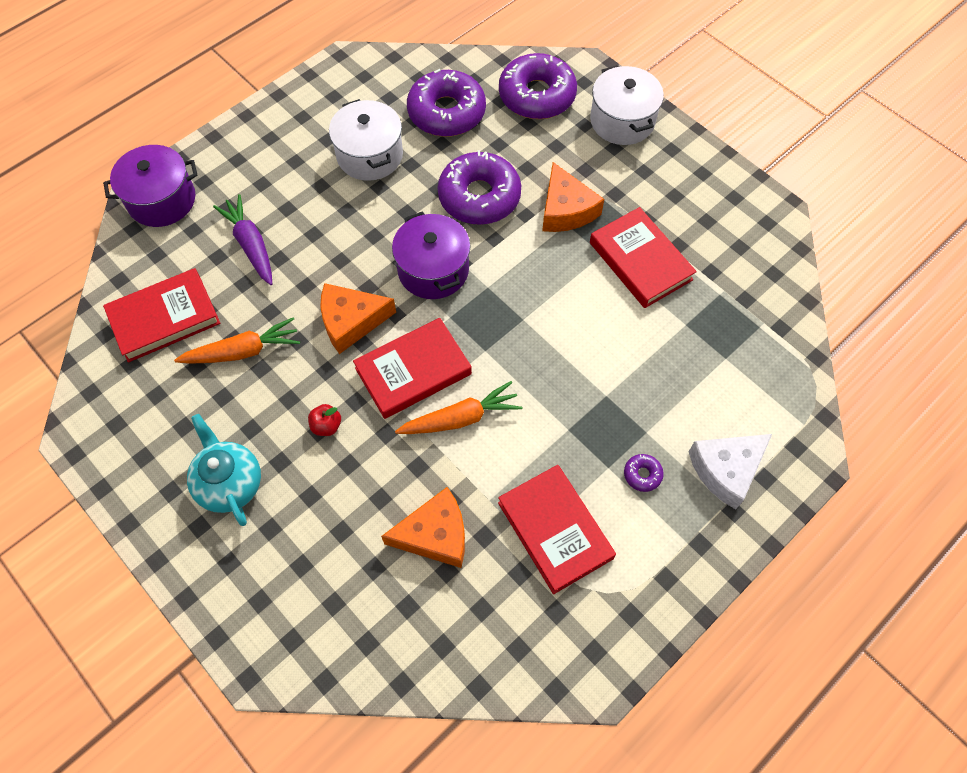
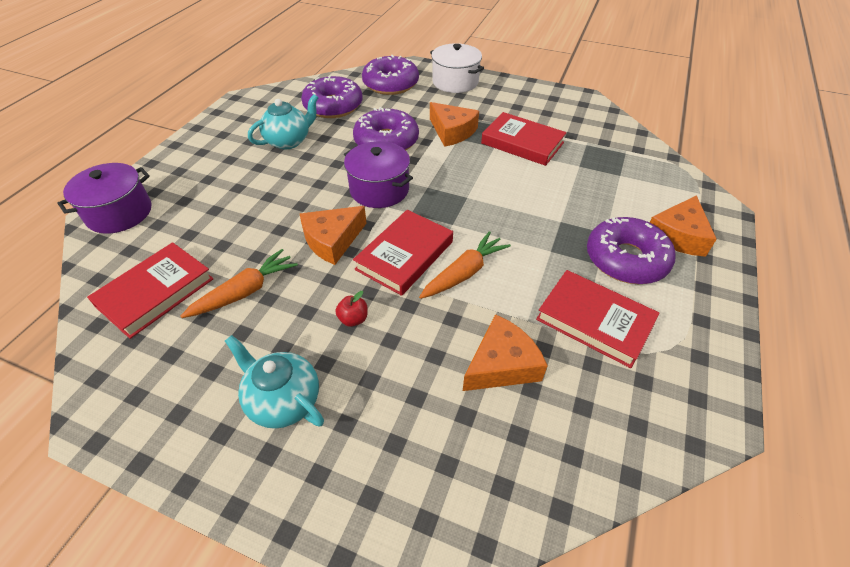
camera: 25 degrees left, 15 degrees down
purple carrot [213,194,272,285] -> none
white pot [329,99,403,181] -> turquoise teapot [248,94,318,150]
purple donut [624,454,664,492] -> purple donut [587,217,676,284], size x2.49
white cheese [689,434,772,509] -> orange cheese [650,195,717,257]

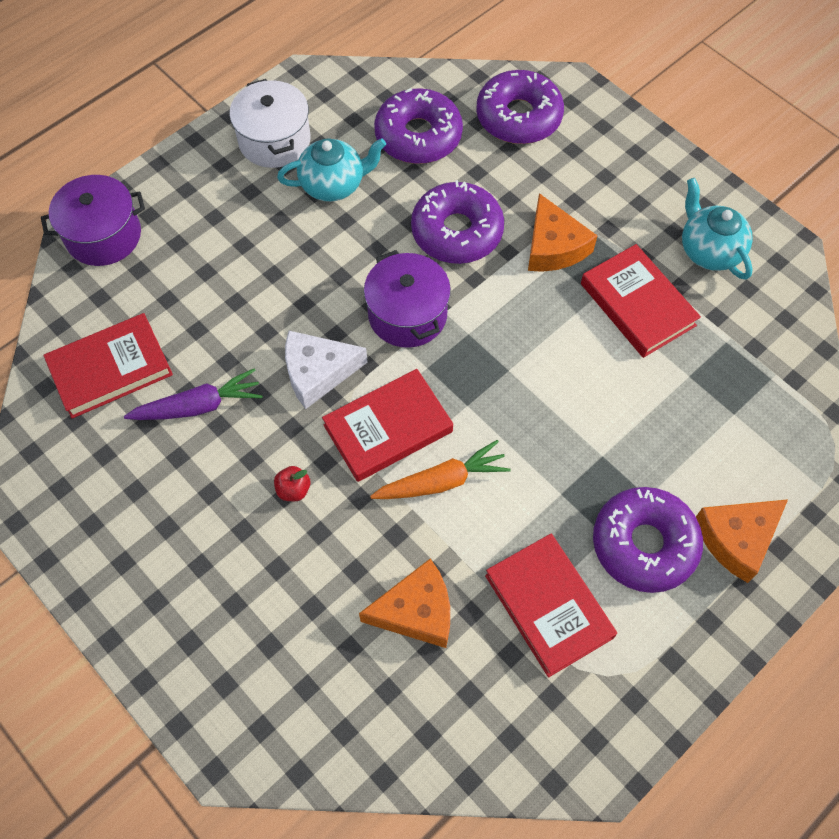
camera: 25 degrees right, 15 degrees up
orange carrot [181,249,298,318] -> purple carrot [124,368,263,420]
turquoise teapot [225,335,324,429] -> turquoise teapot moved to [682,178,753,280]
orange cheese [300,206,367,265] -> white cheese [285,331,368,409]
white pot [430,43,484,93] -> white pot moved to [230,79,310,168]

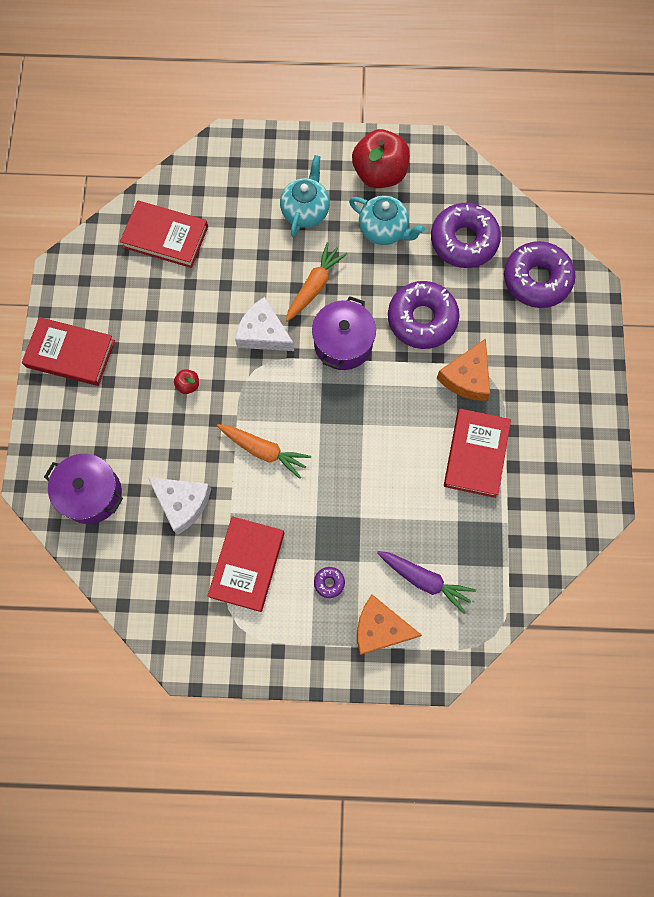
camera: 45 degrees right, 10 degrees up
purple pot [41,175,145,266] -> purple pot moved to [44,454,123,524]
purple carrot [124,368,263,420] -> purple carrot moved to [377,551,476,614]
white pot [230,79,310,168] -> red apple [352,129,410,188]
red book [322,369,453,482] -> red book moved to [22,317,115,386]
orange cheese [359,558,450,648] -> white cheese [148,477,211,535]
purple donut [593,487,703,593] -> purple donut [314,567,345,598], size x0.40
turquoise teapot [682,178,753,280] -> turquoise teapot moved to [280,155,330,237]
none -> orange carrot [286,242,347,322]

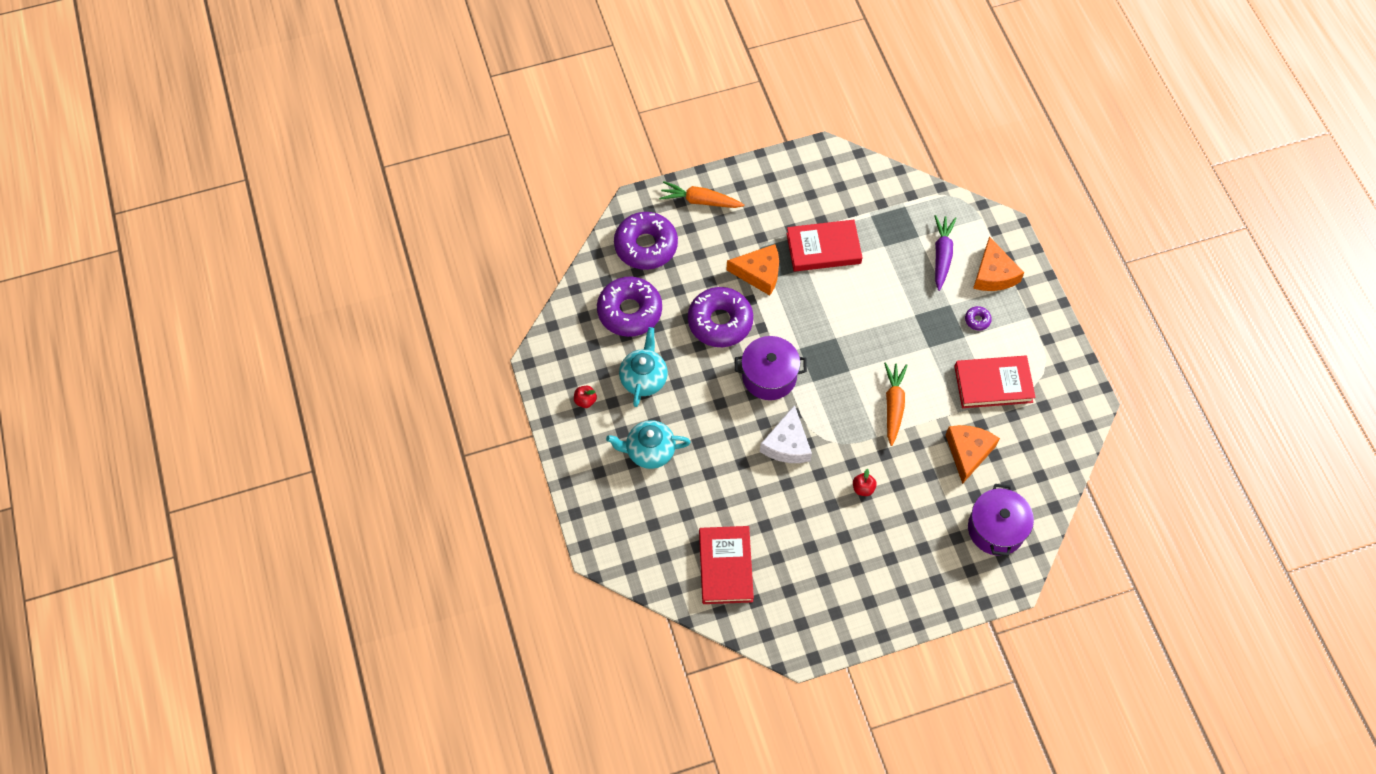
camera: 110 degrees left, 10 degrees down
red book [22,317,115,386] -> none
white cheese [148,477,211,535] -> orange cheese [945,425,1000,484]
orange carrot [286,242,347,322] -> orange carrot moved to [659,181,744,208]
red apple [352,129,410,188] -> red apple [574,386,597,408], size x0.41

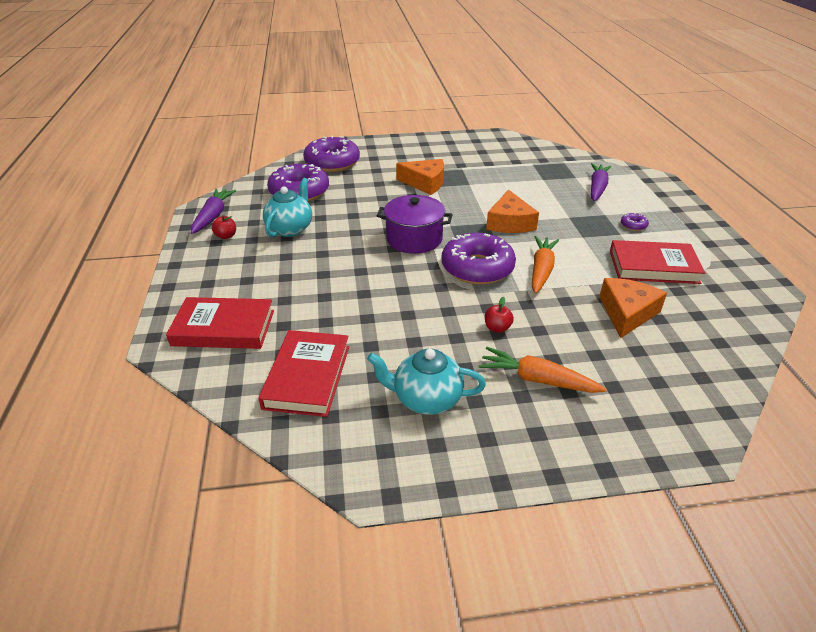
camera: 10 degrees right, 25 degrees down
turquoise teapot [606,420,691,469] -> turquoise teapot moved to [367,349,486,415]
orange carrot [659,181,744,208] -> orange carrot moved to [478,347,607,393]
purple donut [688,287,753,347] -> purple donut moved to [442,233,516,285]
white cheese [760,405,812,463] -> none
red book [786,220,863,271] -> red book moved to [166,297,274,349]
purple pot [968,484,1034,556] -> none
orange cheese [973,236,1024,291] -> orange cheese moved to [486,190,539,233]
none -> purple carrot [191,189,236,234]

